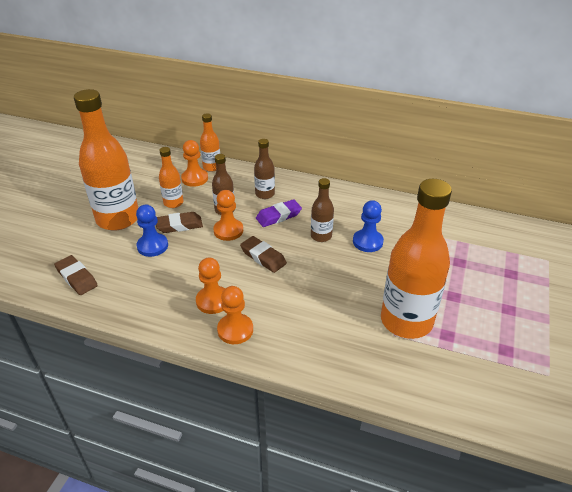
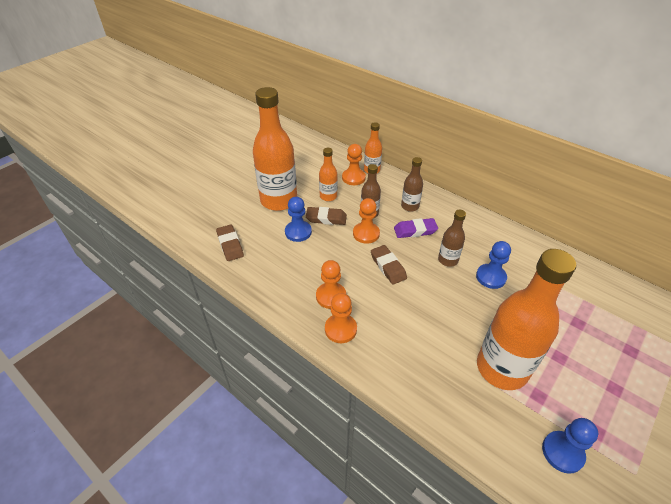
camera: 20 degrees right, 5 degrees up
none -> blue pawn [542,418,598,474]

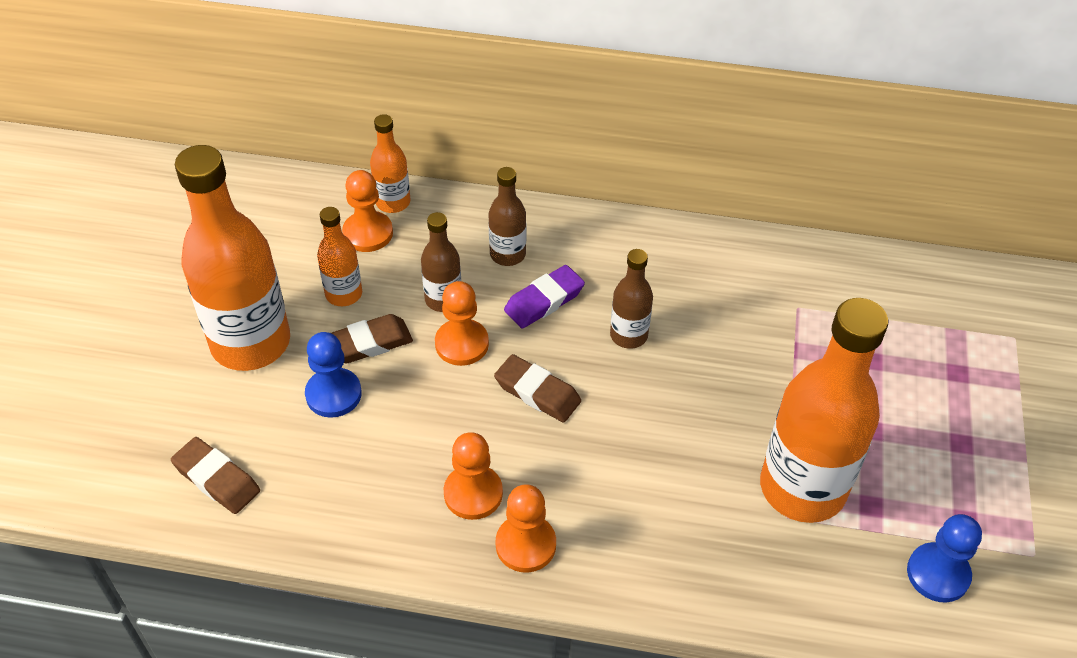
camera: 30 degrees left, 5 degrees up
blue pawn [476,241,511,289] -> none

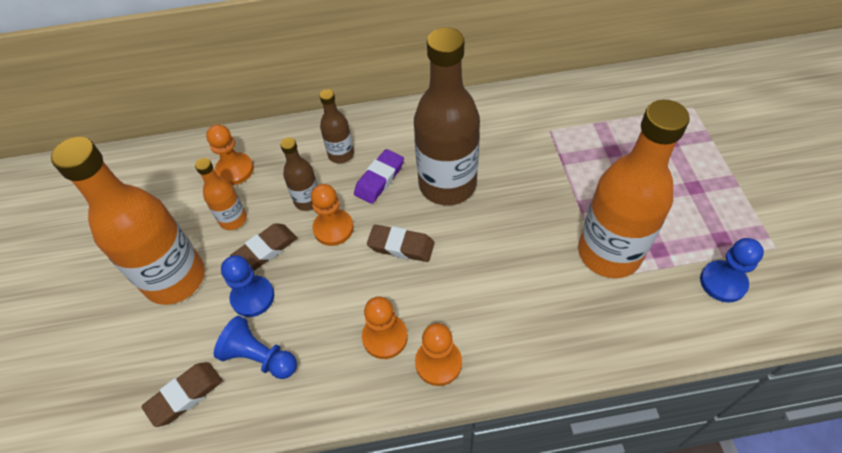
camera: 15 degrees left, 5 degrees up
brown eraser [171,437,260,514] -> brown eraser turned 60 degrees counterclockwise [141,362,222,427]
orange bottle [370,114,410,213] -> none
brown bottle [610,249,653,349] -> brown bottle [414,27,480,205], size x2.08
none -> blue pawn [214,316,297,379]

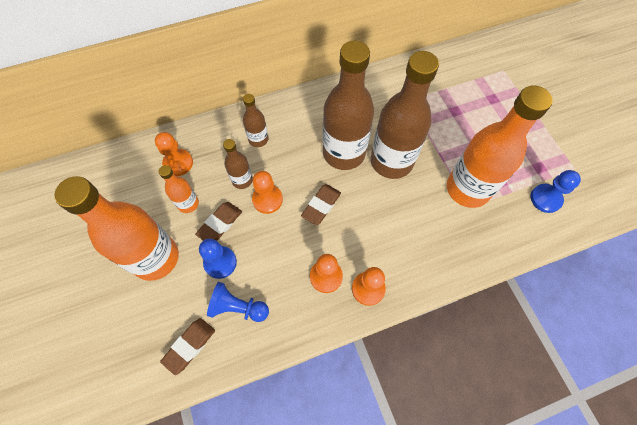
camera: 15 degrees left, 10 degrees up
purple eraser [354,149,404,204] -> none
brown eraser [367,225,435,262] -> brown eraser turned 60 degrees counterclockwise [301,184,341,225]
none -> brown bottle [371,51,439,179]

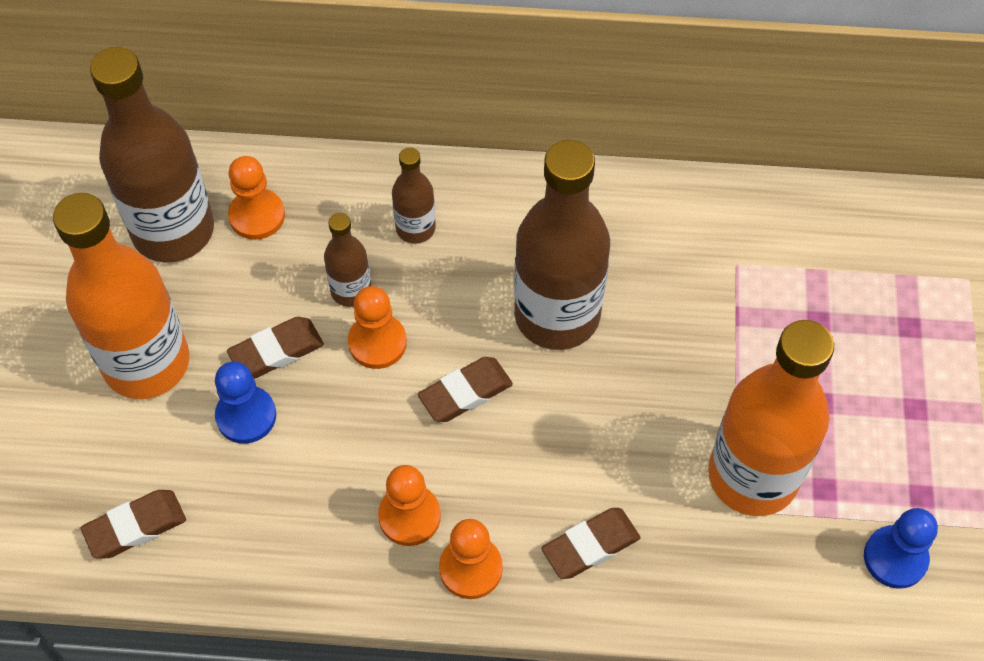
camera: 25 degrees right, 5 degrees down
orange bottle [159,165,199,213] -> none
blue pawn [207,282,269,322] -> none
brown bottle [371,51,439,179] -> brown bottle moved to [90,47,214,263]
none -> brown eraser [541,508,640,579]

